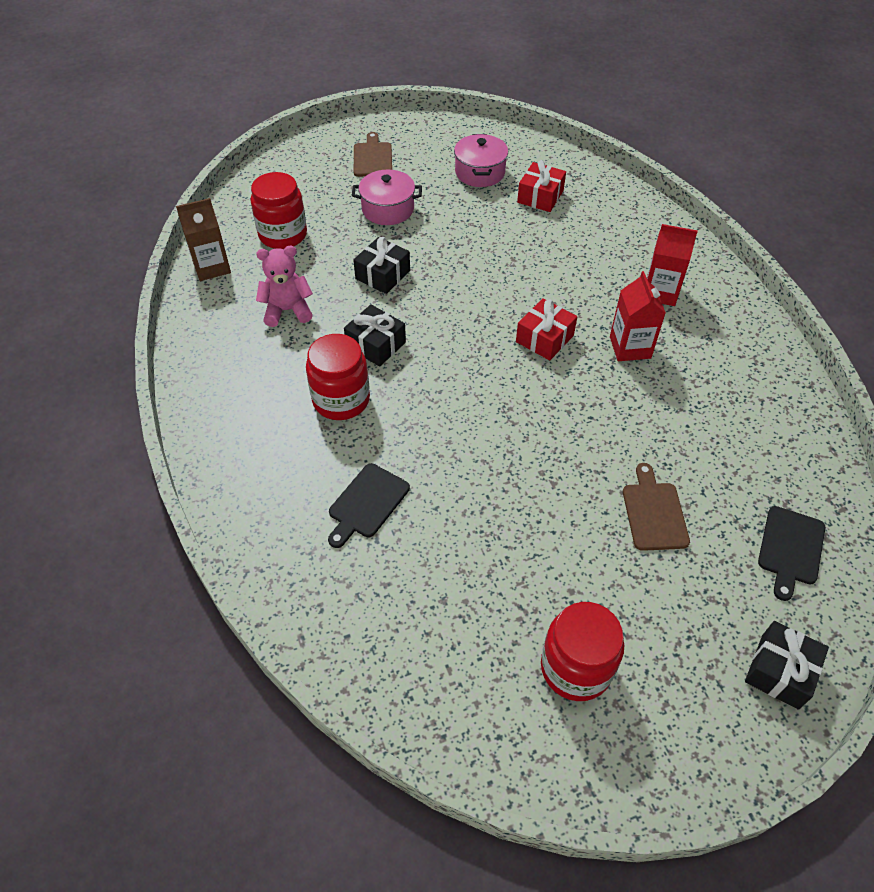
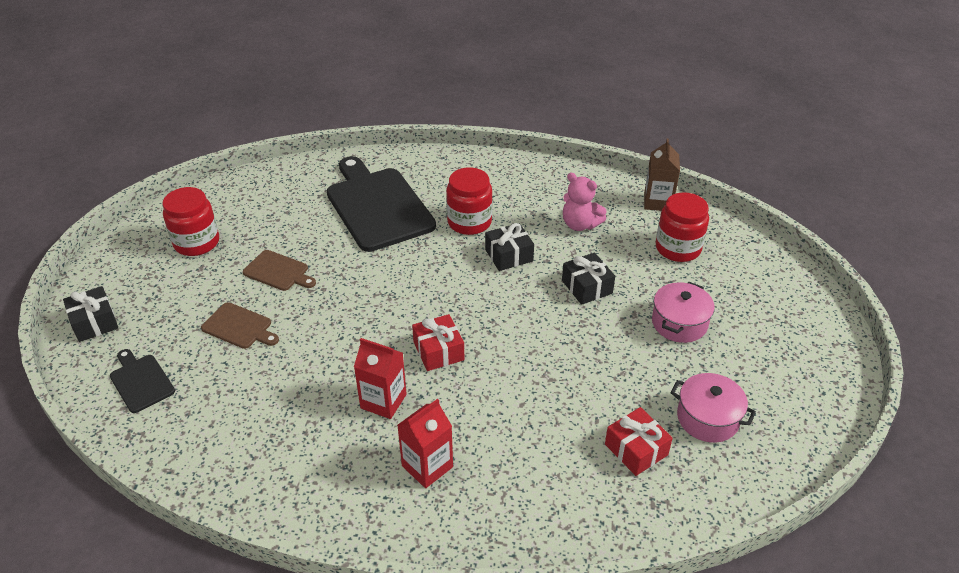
camera: 120 degrees right, 10 degrees down
pink teddy bear [256,246,313,327] -> pink teddy bear turned 105 degrees clockwise [563,173,607,231]
black cutting board [328,463,410,548] -> black cutting board [327,156,436,252], size x2.13
brown cutting board [354,132,392,177] -> brown cutting board moved to [243,250,316,291]

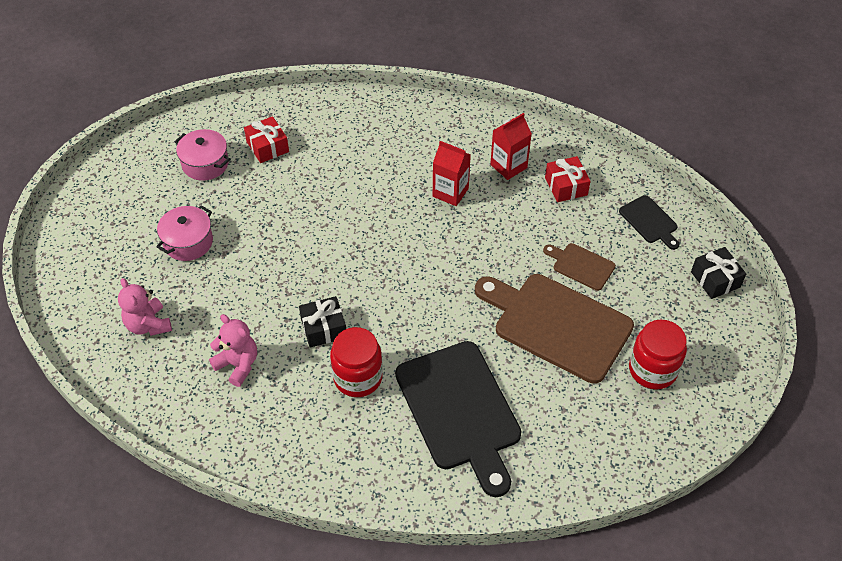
camera: 175 degrees left, 10 degrees up
brown cutting board [243,250,316,291] -> brown cutting board [475,274,634,384], size x2.13
red carton [397,399,453,488] -> red carton moved to [490,113,532,180]
red gift [412,314,464,371] -> red gift moved to [545,156,591,202]
black gift [562,252,615,305] -> none
brown carton [644,138,680,211] -> none
red jar [656,192,709,262] -> pink teddy bear [118,278,172,336]

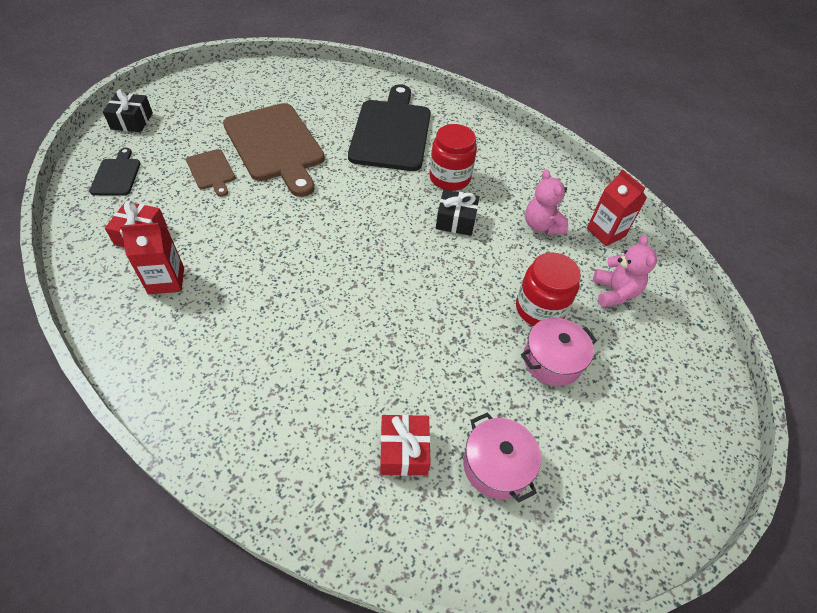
camera: 155 degrees left, 0 degrees up
red carton [433,141,471,206] -> red carton moved to [587,169,647,246]
red jar [629,319,687,390] -> red jar moved to [516,252,581,326]

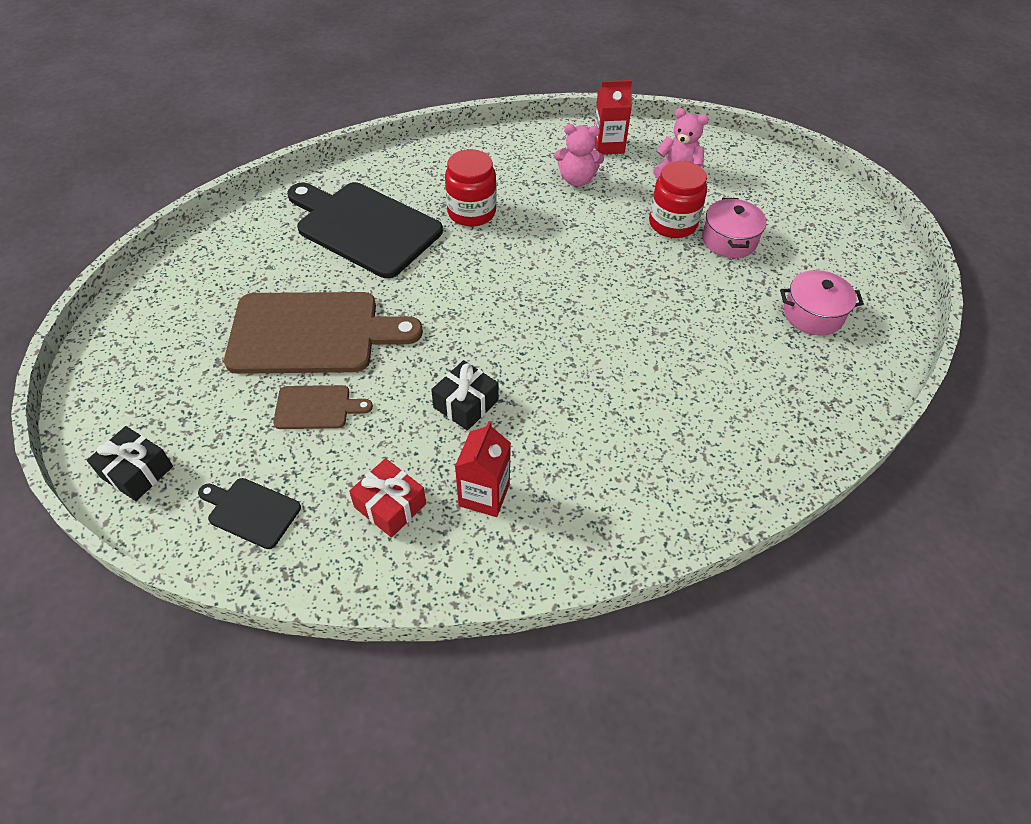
camera: 60 degrees left, 0 degrees up
red gift [380,414,431,476] -> none
black gift [436,190,480,236] -> black gift moved to [431,360,498,431]

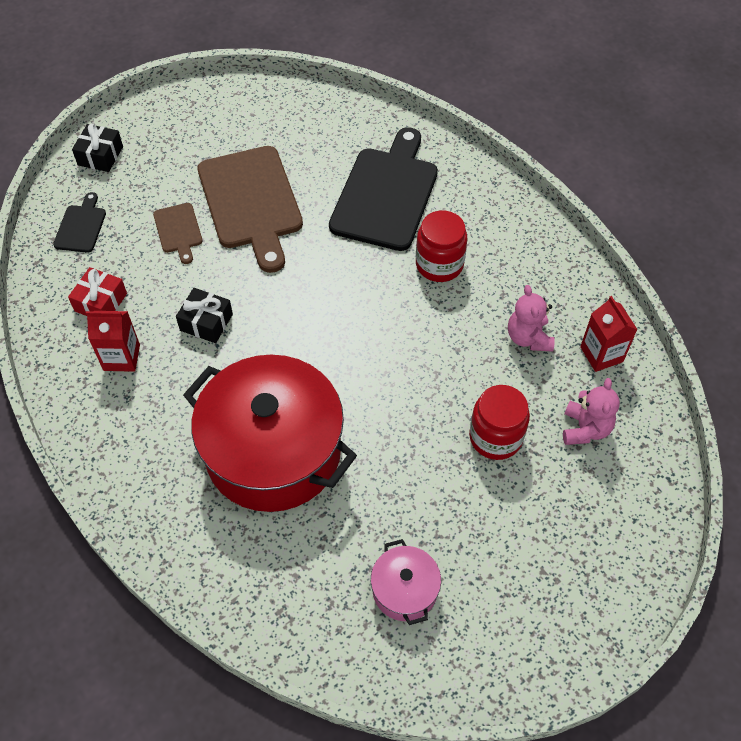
camera: 75 degrees right, 5 degrees up
pink pot [702,198,767,258] -> none
none -> red pot [183,355,357,512]

